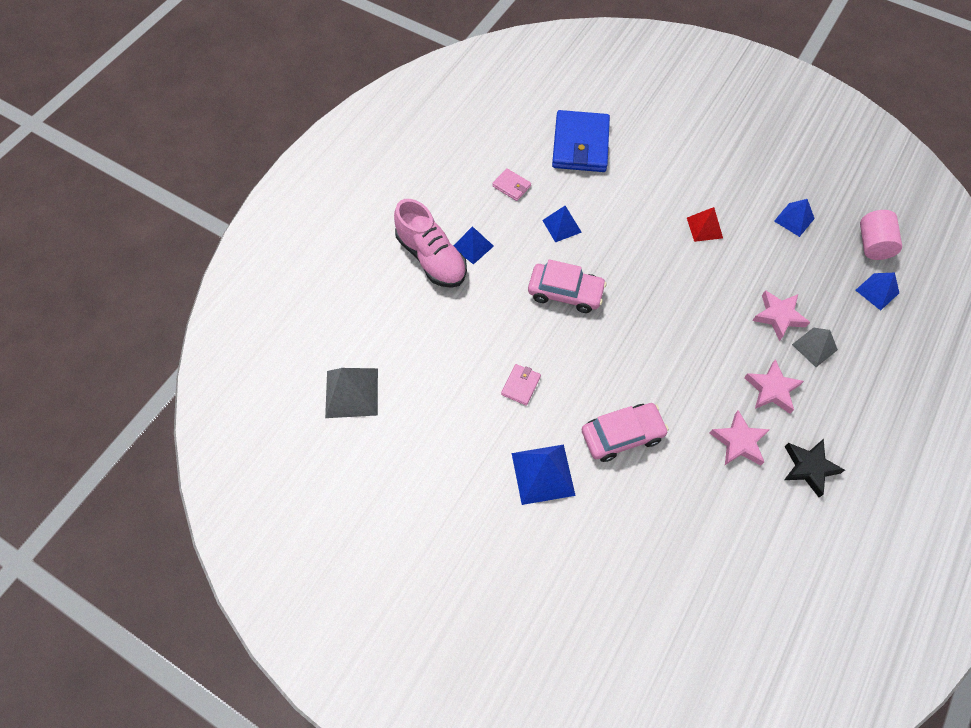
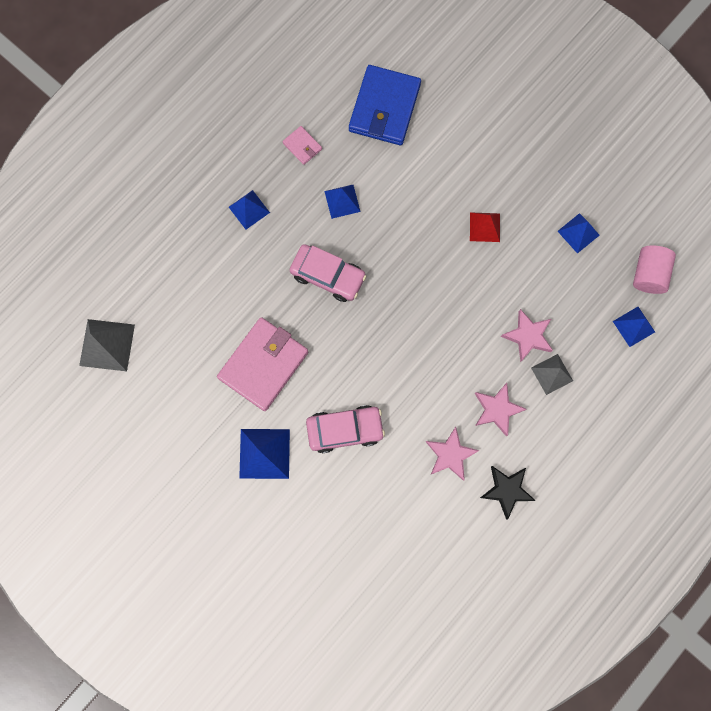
camera: 10 degrees right, 15 degrees up
pink shoe [394,199,467,288] -> none
pink wallet [501,364,541,406] -> pink wallet [217,317,308,411], size x2.22

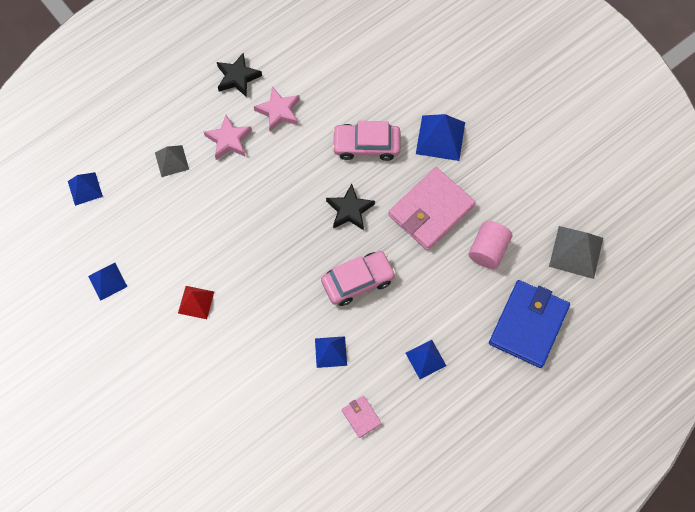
camera: 170 degrees left, 10 degrees down
pink car [290,244,367,302] -> pink car turned 120 degrees clockwise [321,251,396,306]
blue wallet [349,65,421,145] -> blue wallet moved to [489,280,570,368]
pink star [501,309,553,362] -> none
pink cylinder [633,246,676,294] -> pink cylinder moved to [468,221,512,269]
none -> black star [326,183,375,230]

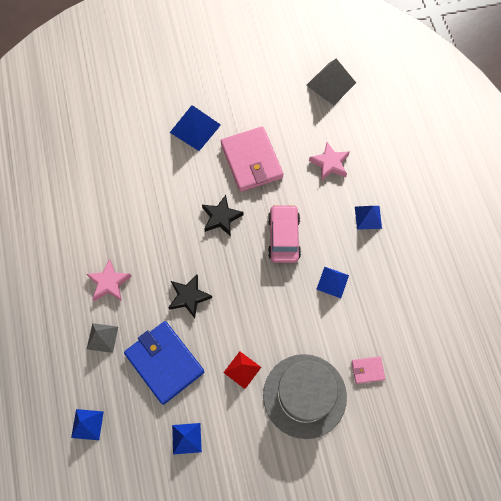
camera: 65 degrees left, 0 degrees up
black star [217,53,262,97] -> black star moved to [168,275,212,318]
pink star [254,86,300,132] -> pink star moved to [309,142,350,181]
pink car [332,121,400,161] -> none
pink wallet [342,396,382,438] -> pink wallet moved to [351,356,385,384]
pink cylinder [468,221,512,269] -> none
blue wallet [489,280,570,368] -> blue wallet moved to [124,321,204,405]
none -> grey hat [263,354,347,439]

